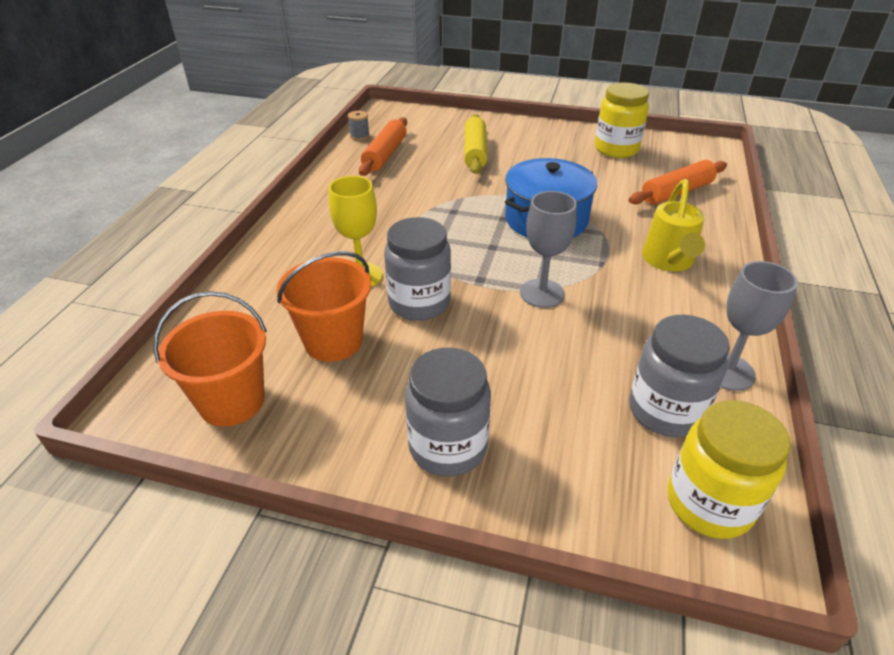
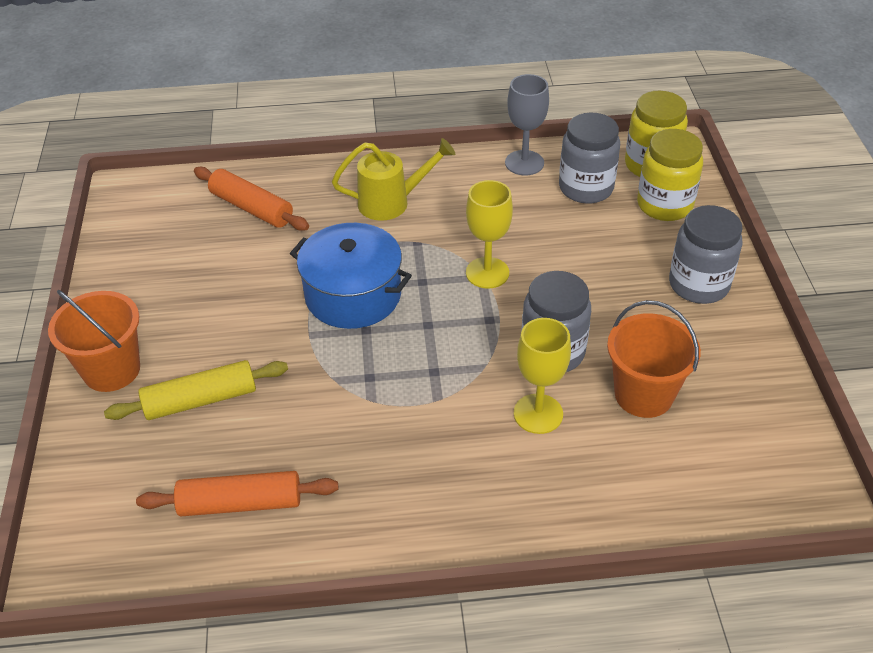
camera: 110 degrees left, 5 degrees up
orange bucket [153,291,267,427] -> orange bucket moved to [48,290,140,392]
grey spool [348,111,370,141] -> none
grey goblet [520,191,577,308] -> yellow goblet [466,180,513,289]
yellow jar [595,83,649,158] -> yellow jar moved to [637,129,703,221]

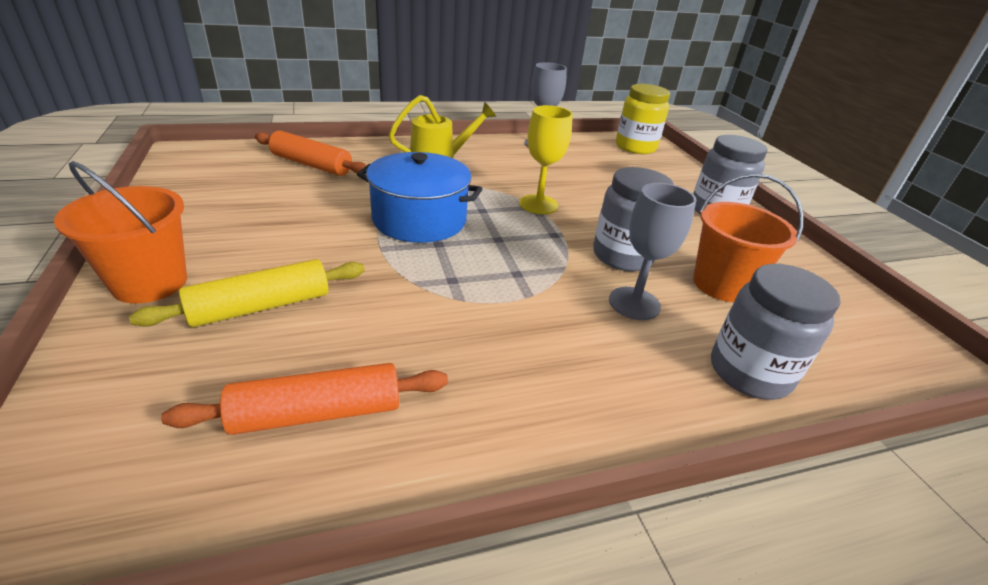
camera: 15 degrees left, 10 degrees down
yellow goblet [514,318,571,434] -> grey goblet [609,183,696,320]
grey jar [559,113,620,204] -> grey jar moved to [711,264,841,400]
yellow jar [637,129,703,221] -> none

